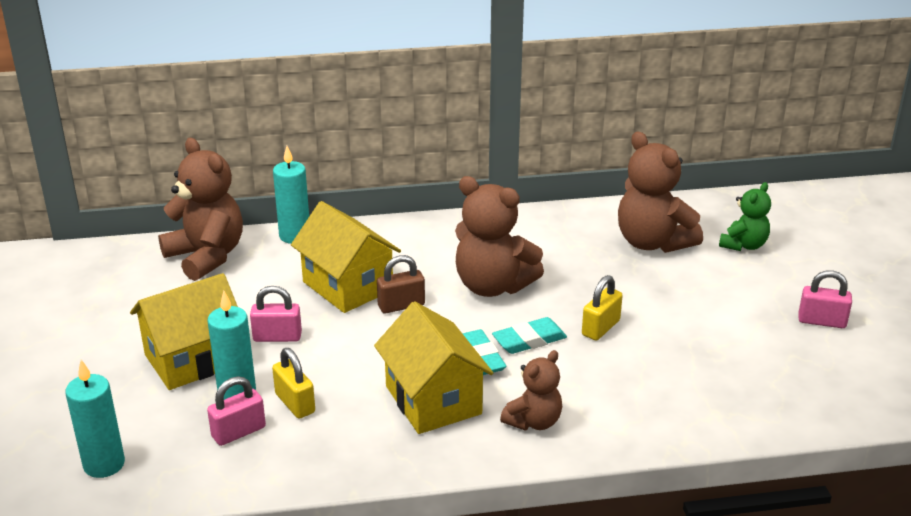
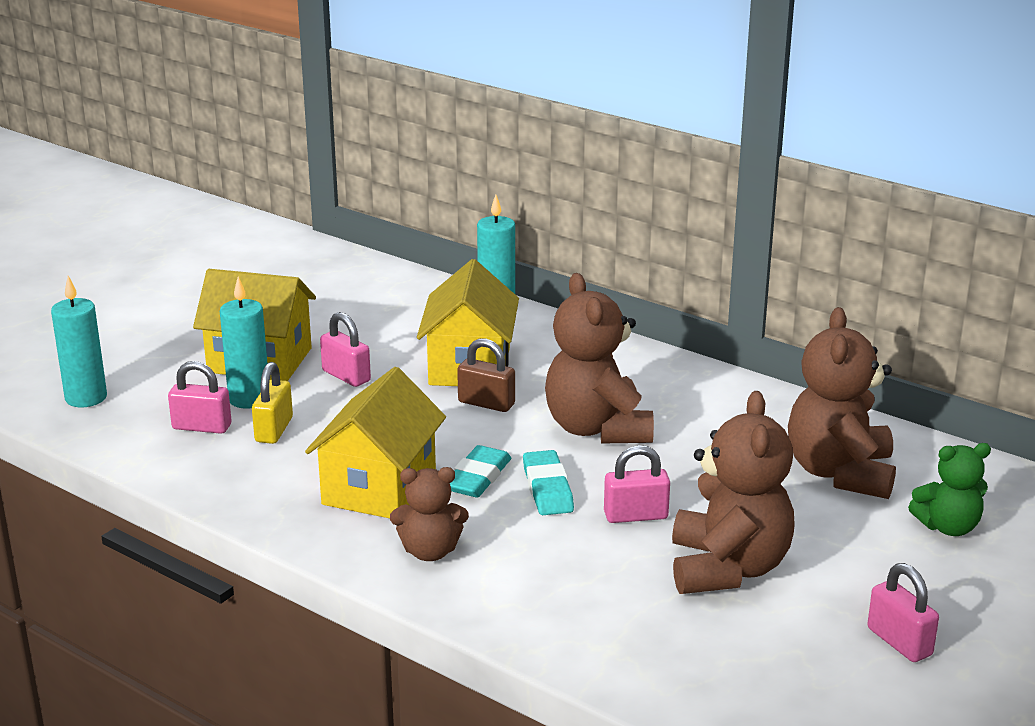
camera: 45 degrees right, 5 degrees down
brown teddy bear [158,138,243,281] -> brown teddy bear moved to [672,391,795,594]
turquoise eraser [492,317,567,354] -> turquoise eraser turned 60 degrees clockwise [523,450,574,515]
yellow padlock [582,275,623,341] -> pink padlock [604,445,670,523]

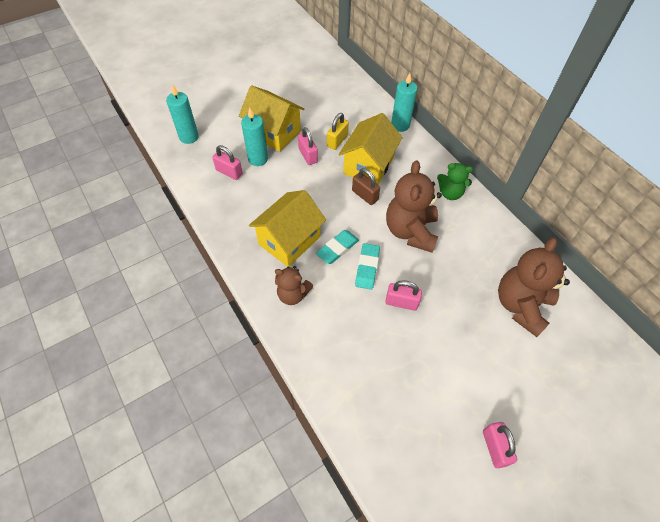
camera: 20 degrees right, 30 degrees up
yellow padlock [252,362,293,444] -> yellow padlock moved to [327,113,349,150]
brown teddy bear [672,391,795,594] -> none
green teddy bear [908,443,991,536] -> green teddy bear moved to [437,163,473,200]

